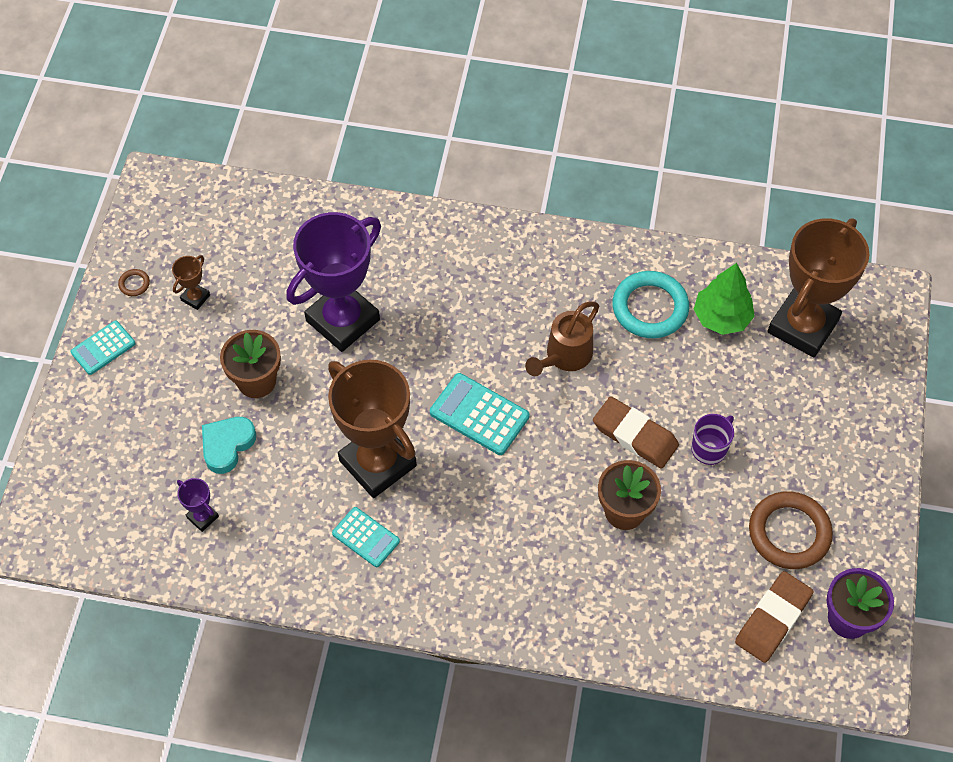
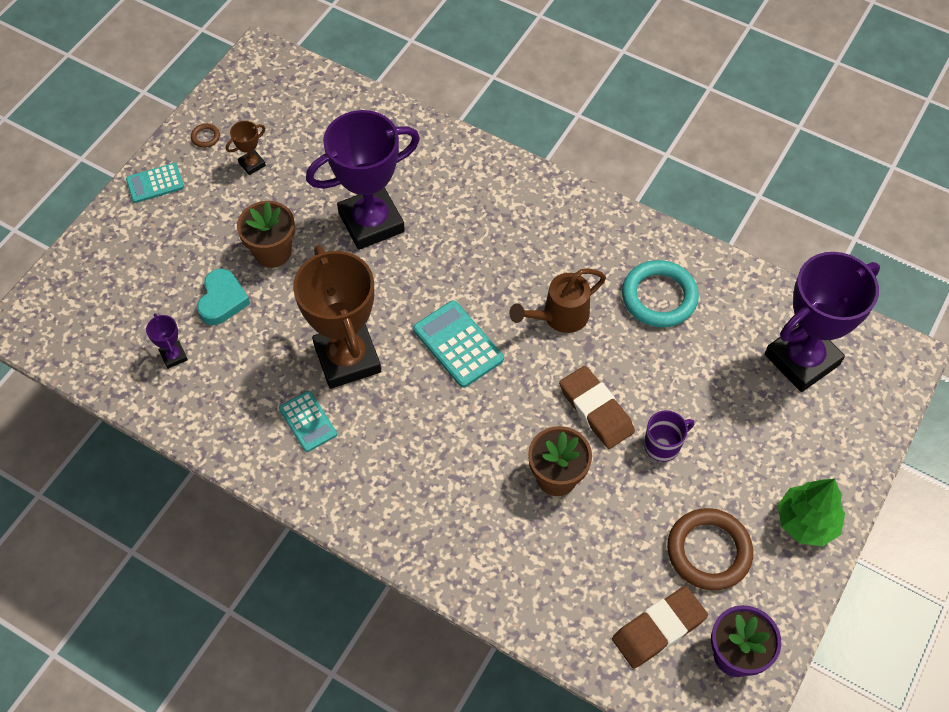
camera: 20 degrees right, 0 degrees up
turquoise heart [202,417,256,474] -> turquoise heart turned 135 degrees clockwise [197,269,250,325]
green tree [694,263,755,335] -> green tree moved to [778,479,845,546]
brown trophy [767,218,870,358] -> purple trophy [765,252,880,392]

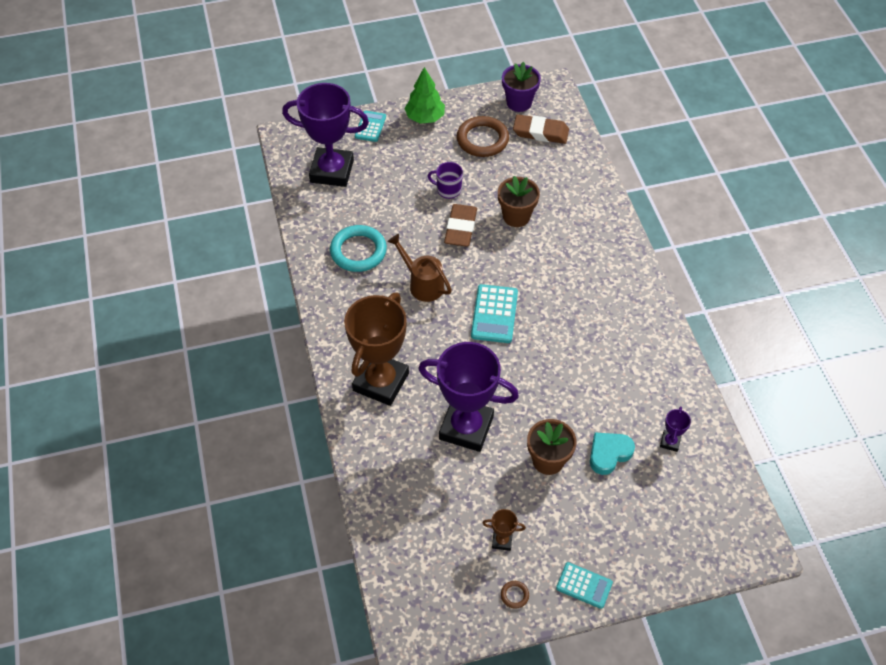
camera: 135 degrees left, 5 degrees down
turquoise calculator [279,391,337,452] -> turquoise calculator moved to [355,111,386,142]
brown trophy [293,245,381,389] -> brown trophy moved to [344,293,409,406]
brown watering can [509,268,606,333] -> brown watering can turned 150 degrees counterclockwise [387,234,452,302]

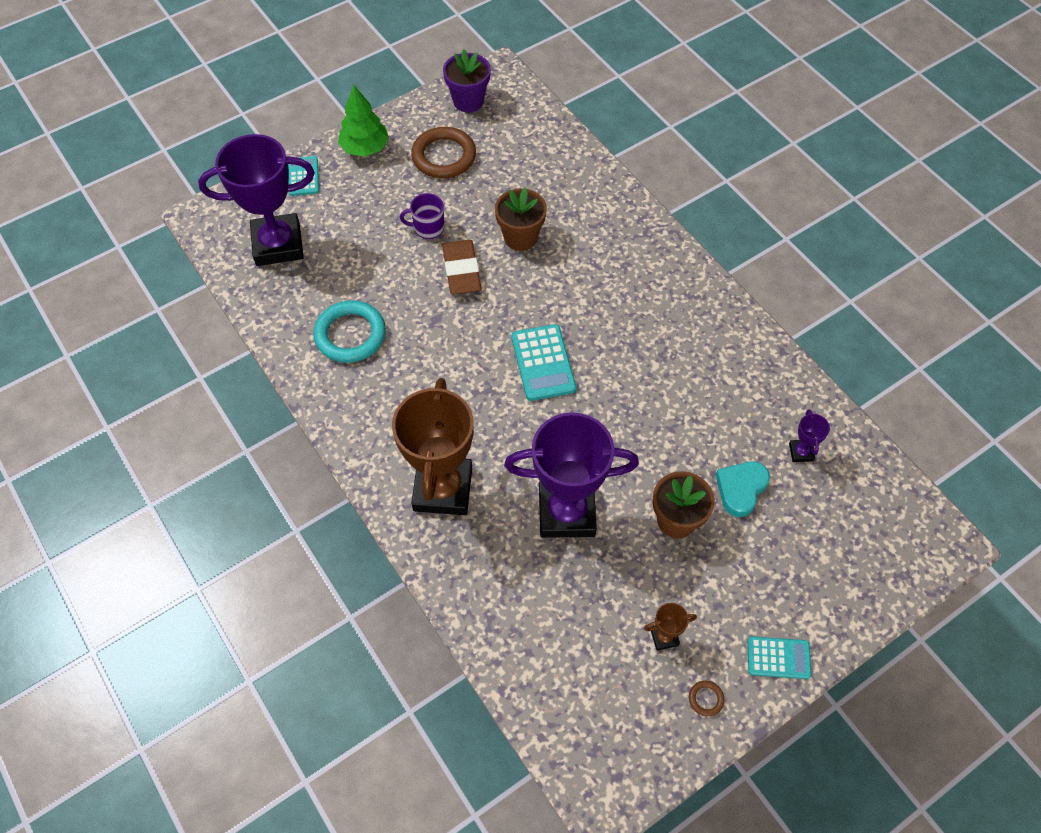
camera: 20 degrees left, 5 degrees up
brown watering can [387,234,452,302] -> none
brown eraser [513,114,569,144] -> none

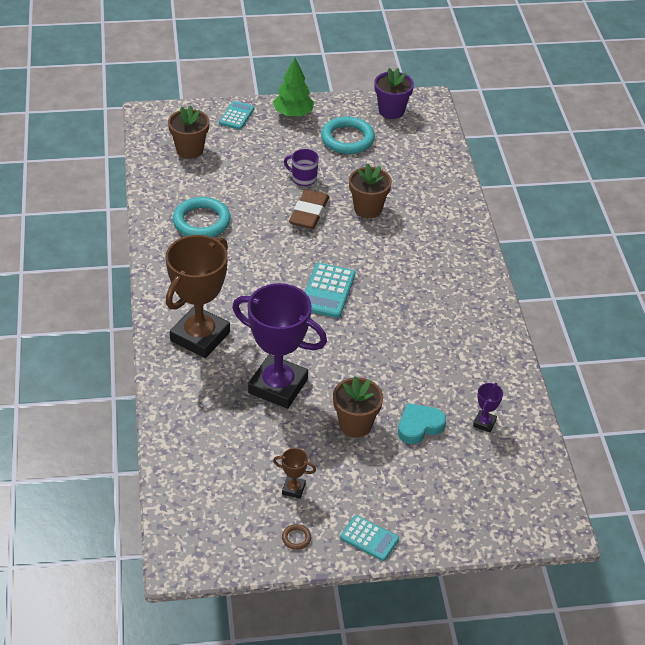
camera: 25 degrees right, 15 degrees down
purple trophy [198,134,315,266] -> brown flower pot [168,105,209,159]
brown ring [411,127,476,178] -> turquoise ring [321,117,375,154]

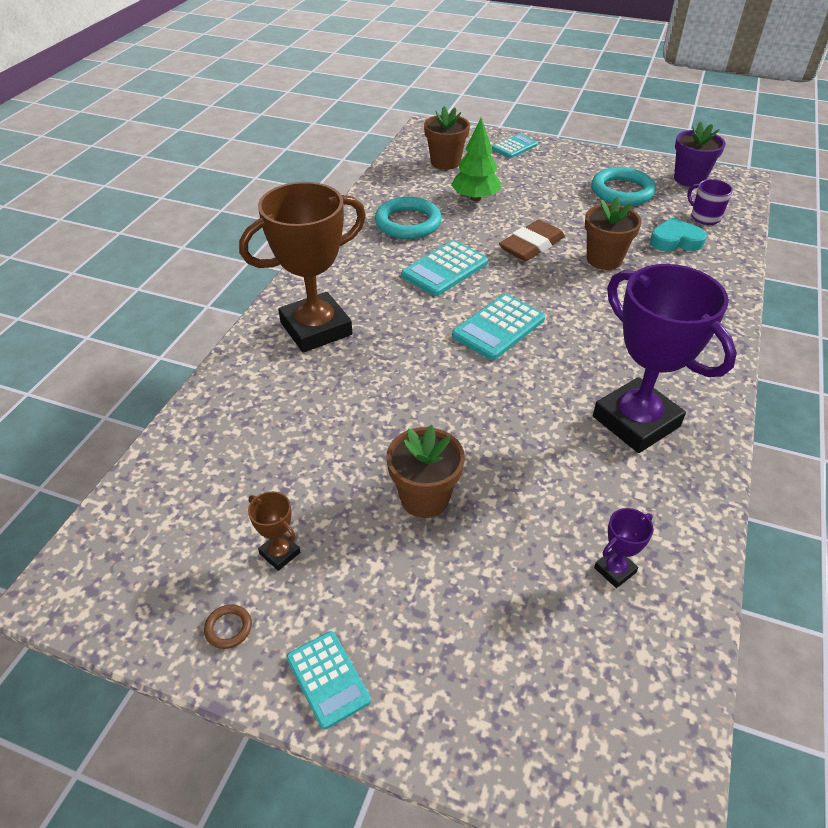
camera: 30 degrees right, 0 degrees up
purple trophy [232,283,327,409] -> purple trophy moved to [593,264,737,453]
green tree [273,58,315,117] -> green tree moved to [451,118,502,201]
purple mug [284,149,319,186] -> purple mug moved to [687,179,733,225]
turquoise heart [398,403,446,444] -> turquoise heart moved to [650,218,707,251]
none -> turquoise calculator [401,240,488,296]

